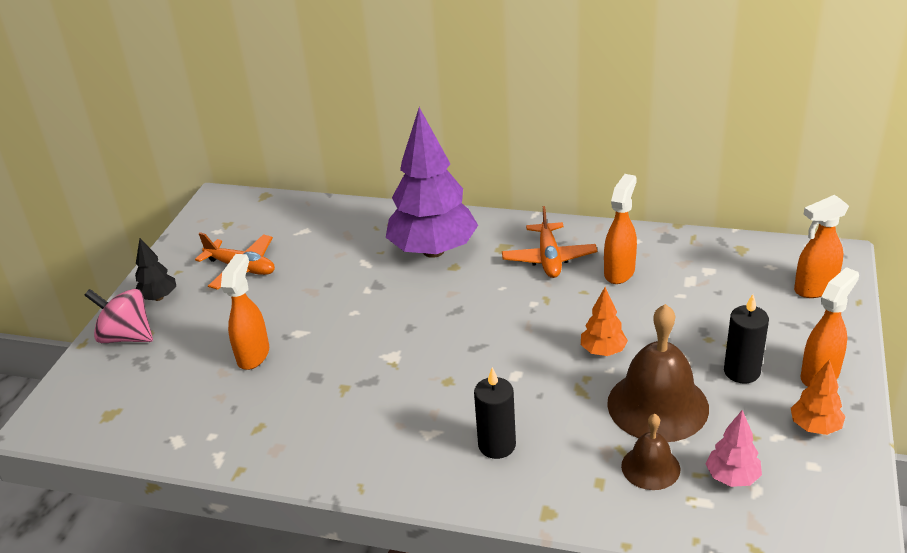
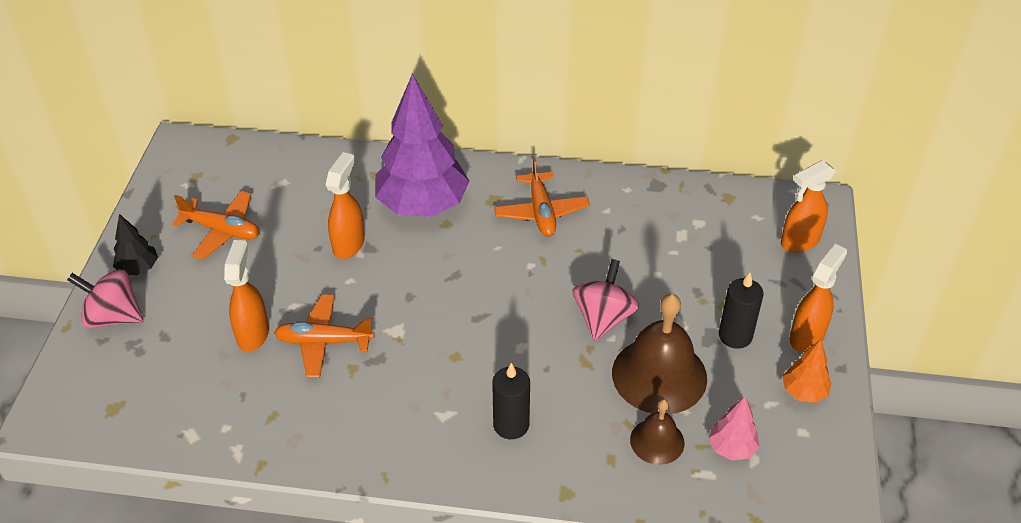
camera: 10 degrees left, 10 degrees up
orange tree [581,287,628,356] -> pink spinning top [572,259,639,341]
orange spray bottle [604,174,637,284] -> orange spray bottle moved to [326,152,365,259]
none -> orange plane [274,294,375,378]

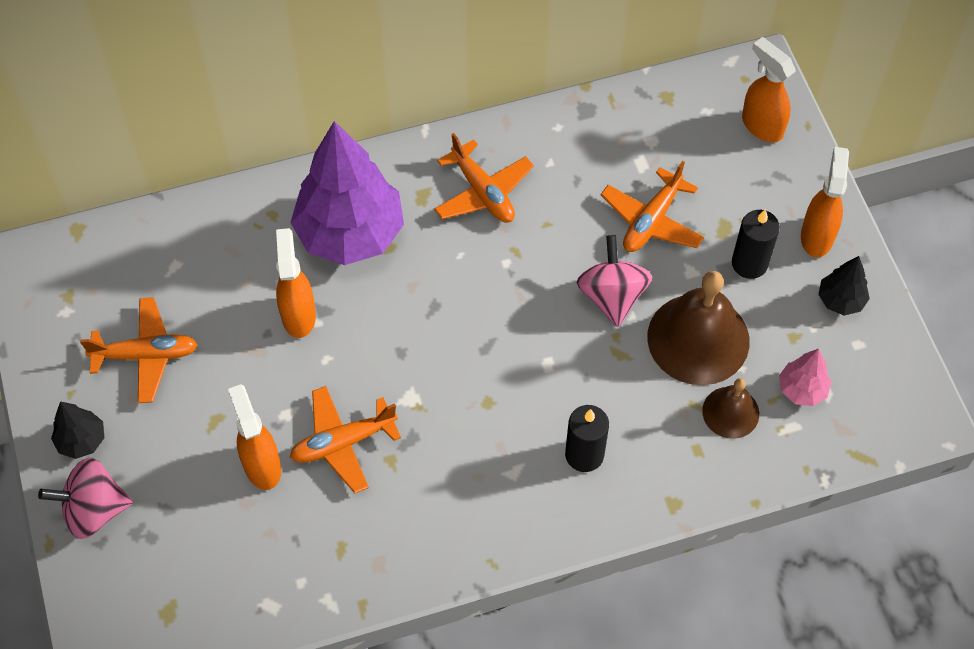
camera: 25 degrees left, 15 degrees up
orange spray bottle [781,160,836,252] -> orange spray bottle turned 105 degrees clockwise [742,37,796,143]
orange tree [782,339,831,403] -> black tree [818,256,870,316]
none -> orange plane [601,161,704,252]

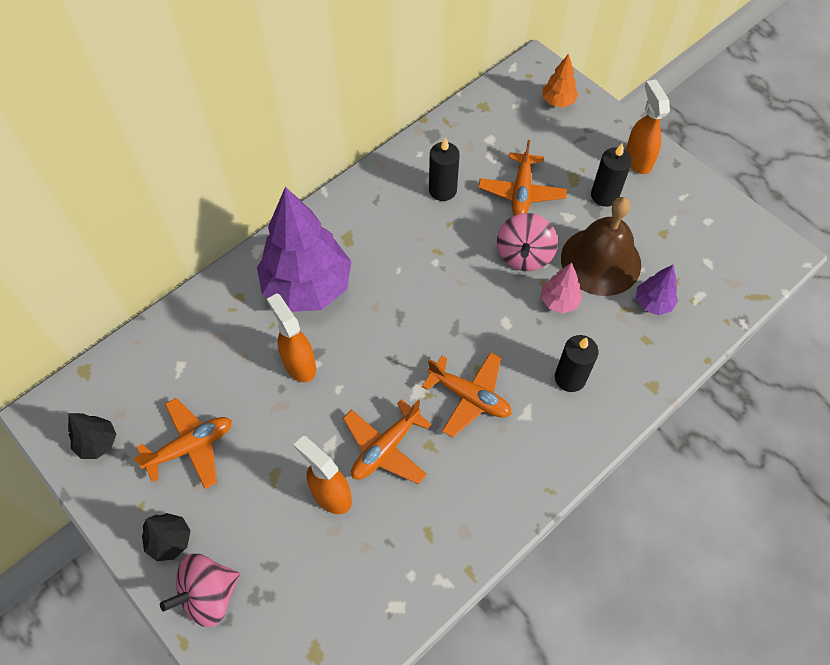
camera: 25 degrees left, 0 degrees up
orange plane [434,133,534,223] -> orange plane moved to [422,352,512,437]
pink spinning top [577,235,652,327] -> pink spinning top turned 135 degrees counterclockwise [497,213,558,271]
brown bell [702,378,759,439] -> purple tree [636,265,678,315]
orange spray bottle [742,37,796,143] -> orange tree [542,53,578,107]
pink tree [779,349,832,406] -> pink tree moved to [541,263,583,314]
black tree [818,256,870,316] -> black tree moved to [68,413,116,459]
none -> black candle [429,137,460,201]

